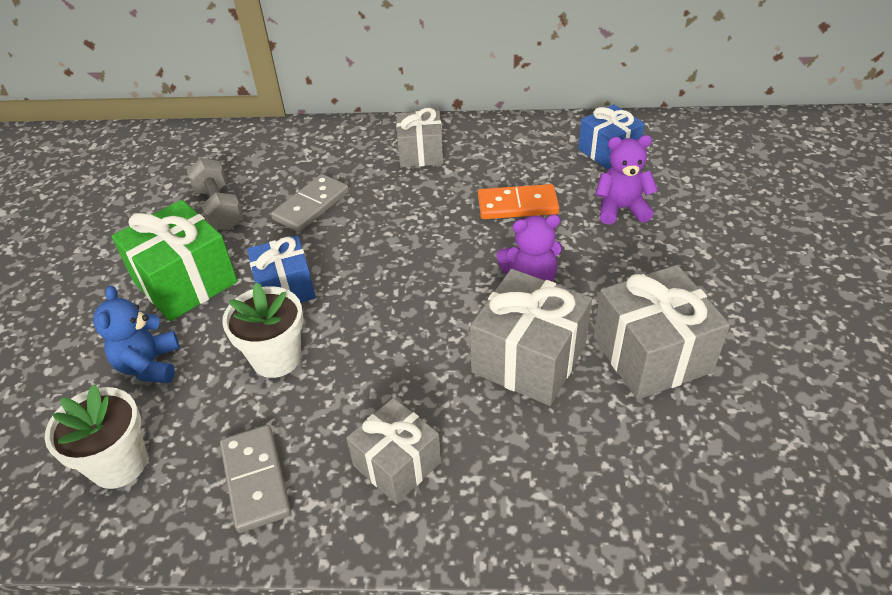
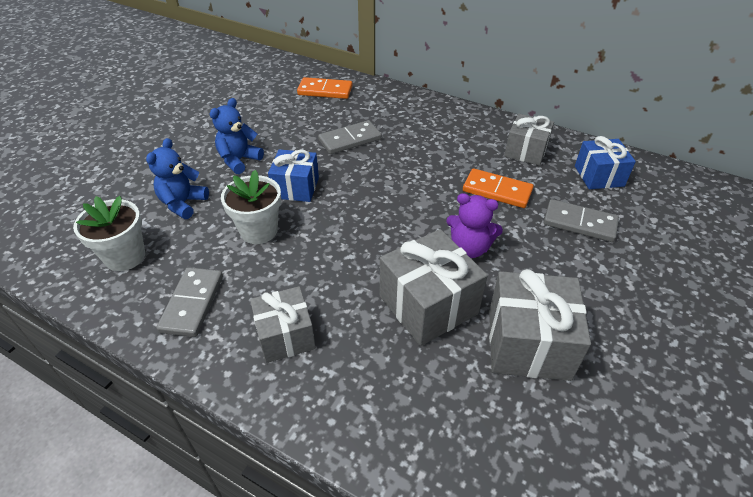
camera: 25 degrees right, 0 degrees up
green gift [111,200,238,321] -> blue teddy bear [210,98,264,174]
grey dumbbell [187,158,243,230] -> none
grey gift [396,108,444,167] -> grey gift moved to [504,114,554,166]
purple teddy bear [595,135,658,225] -> grey domino [544,199,619,242]
none -> orange domino [297,77,352,99]

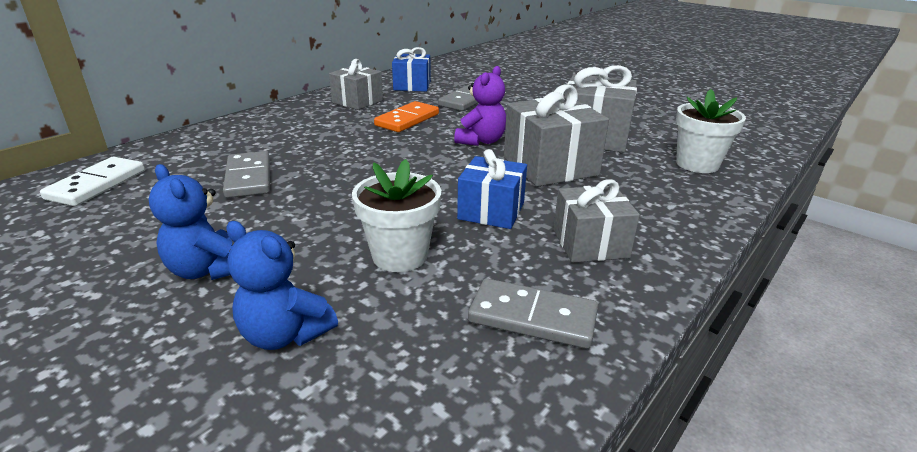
camera: 80 degrees left, 15 degrees down
white flower pot [73,196,145,271] -> white flower pot moved to [676,89,746,173]
blue gift [268,149,319,202] -> blue gift moved to [457,149,527,229]
orange domino [297,77,352,99] -> white domino [40,157,145,206]

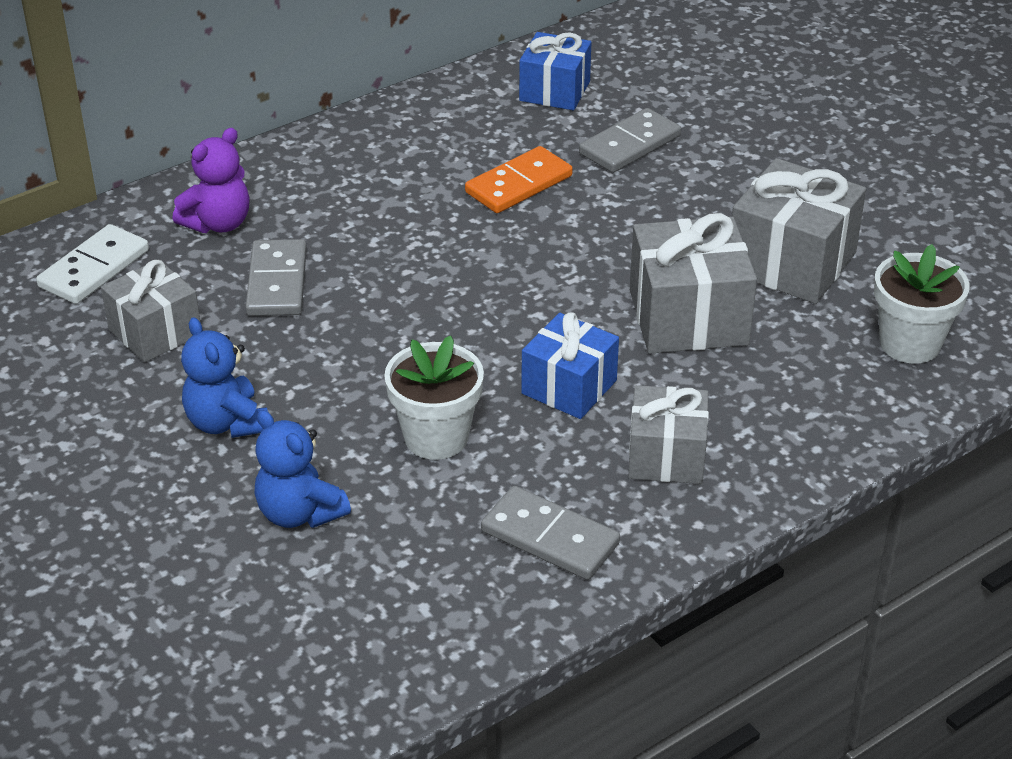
camera: 15 degrees right, 10 degrees up
grey gift [329,59,383,110] -> grey gift moved to [101,259,201,362]
purple teddy bear [454,66,506,146] -> purple teddy bear moved to [173,128,250,233]

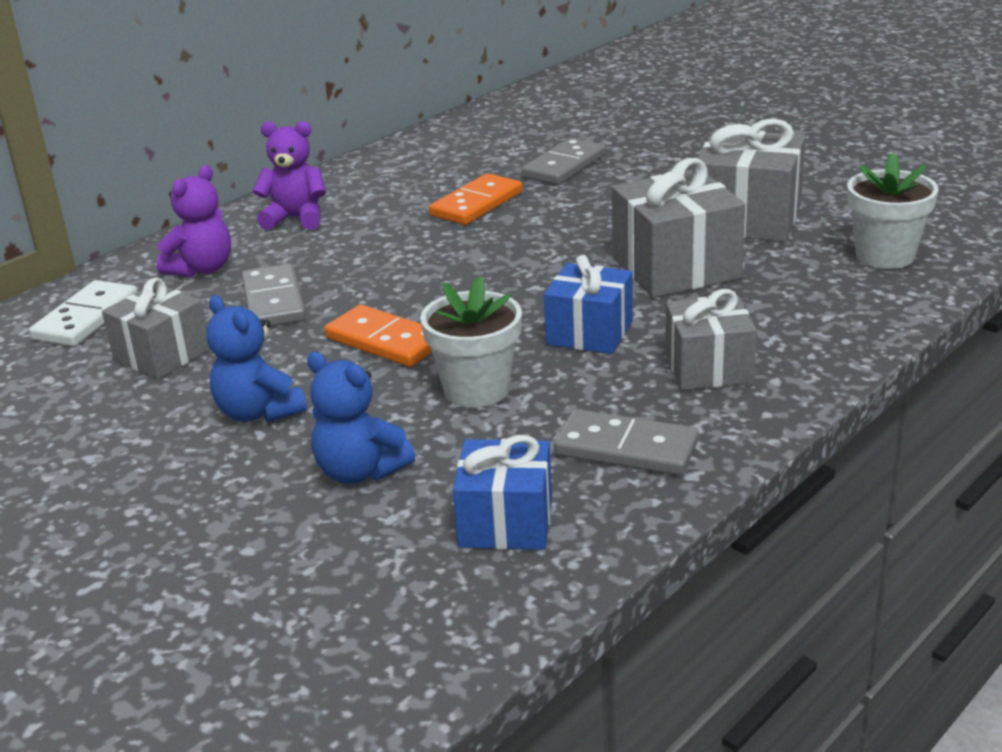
camera: 10 degrees left, 10 degrees down
blue gift [519,32,591,110] -> blue gift moved to [453,435,552,550]
none -> purple teddy bear [252,121,326,230]
none -> orange domino [324,304,432,367]

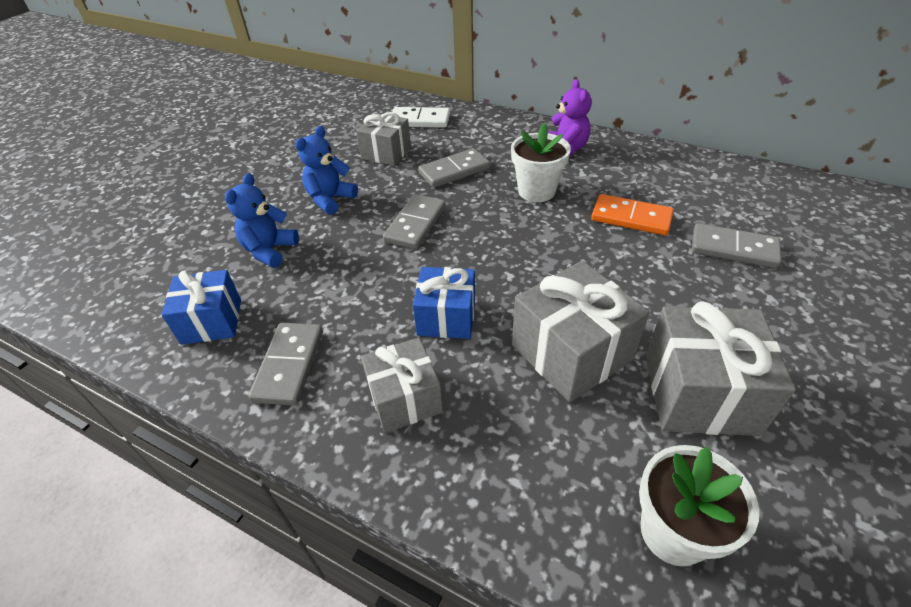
camera: 75 degrees right, 15 degrees up
purple teddy bear [157,165,231,277] -> none
orange domino [324,304,432,367] -> grey domino [383,194,446,249]
white flower pot [420,276,522,408] -> white flower pot moved to [511,123,571,202]

